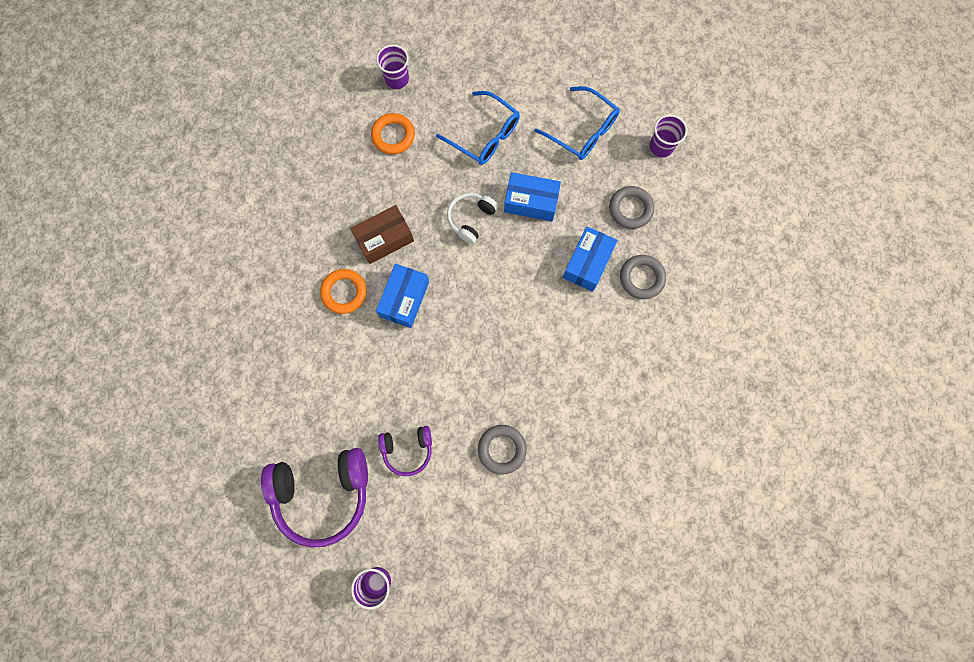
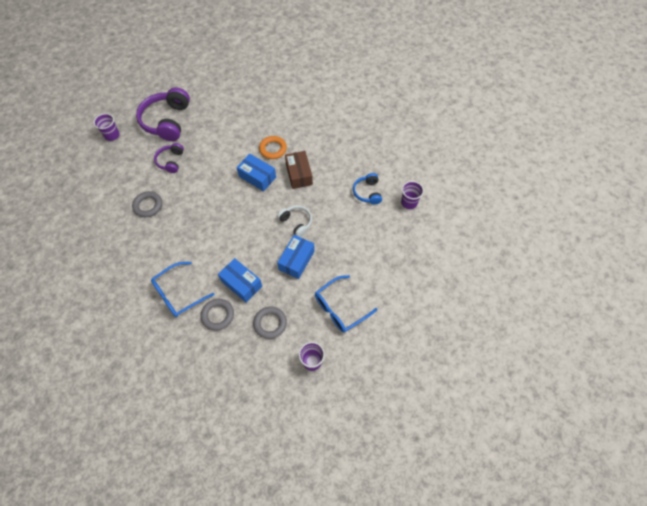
camera: 105 degrees right, 15 degrees down
orange ring [371,113,415,154] -> blue headphones [353,173,382,204]
blue glasses [436,91,520,165] -> blue glasses moved to [151,262,214,317]

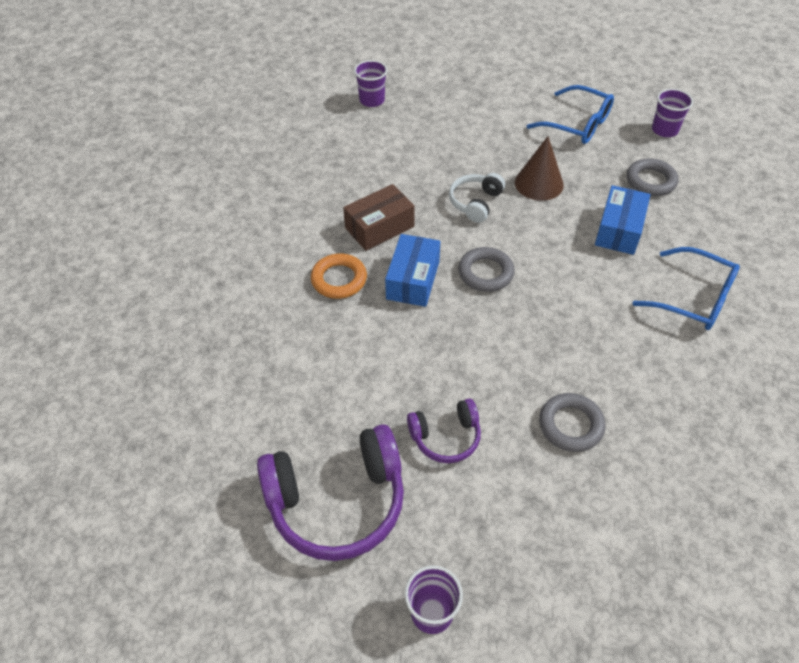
camera: 110 degrees left, 10 degrees down
grey ring [201,299,234,331] -> grey ring moved to [458,247,515,292]
blue box [277,235,315,279] -> brown cone [515,136,564,201]
blue headphones [353,173,382,204] -> none

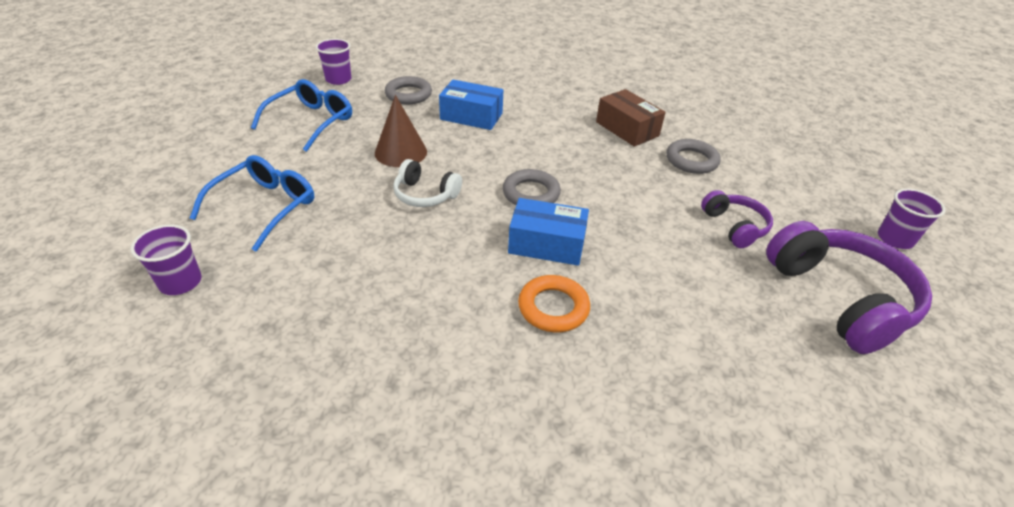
camera: 95 degrees left, 10 degrees down
brown box [343,184,415,251] -> brown box moved to [596,89,666,147]
blue glasses [632,247,740,330] -> blue glasses moved to [190,155,314,252]

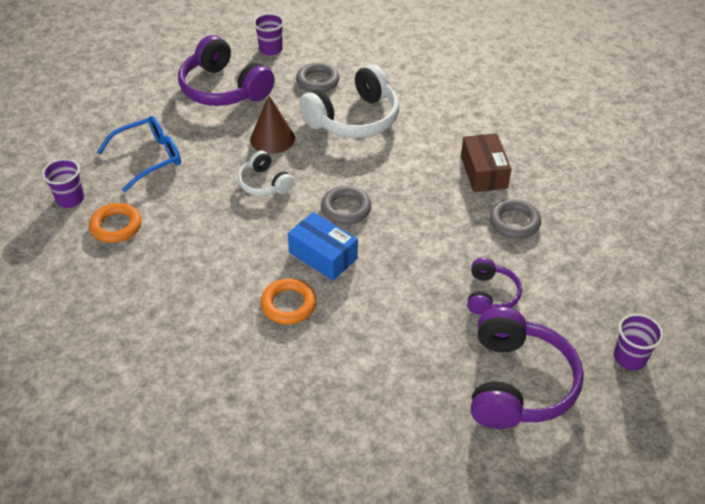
camera: 30 degrees right, 5 degrees up
blue glasses [251,79,352,152] -> purple headphones [178,35,275,106]
blue box [439,80,503,130] -> white headphones [299,64,399,138]
none -> orange ring [89,203,141,243]

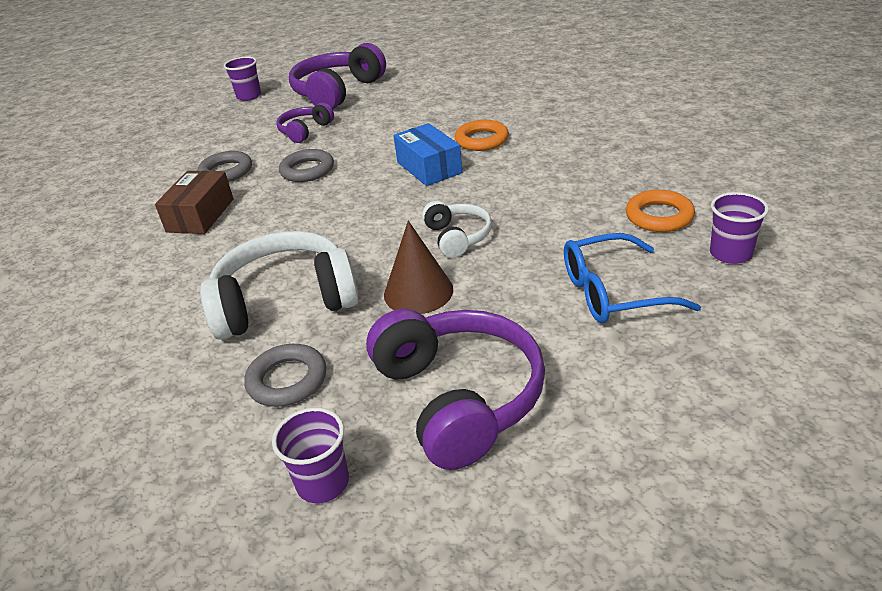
camera: 155 degrees left, 10 degrees down
grey ring [321,186,371,225] -> grey ring moved to [279,149,334,182]

